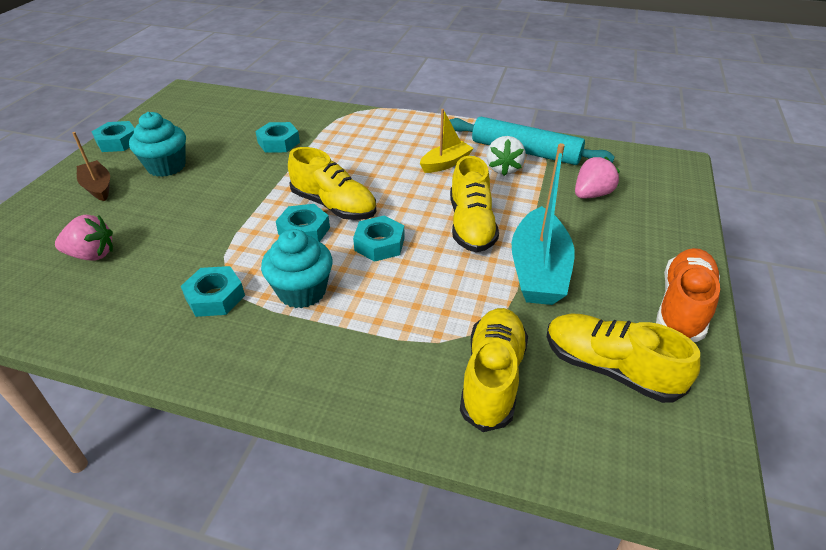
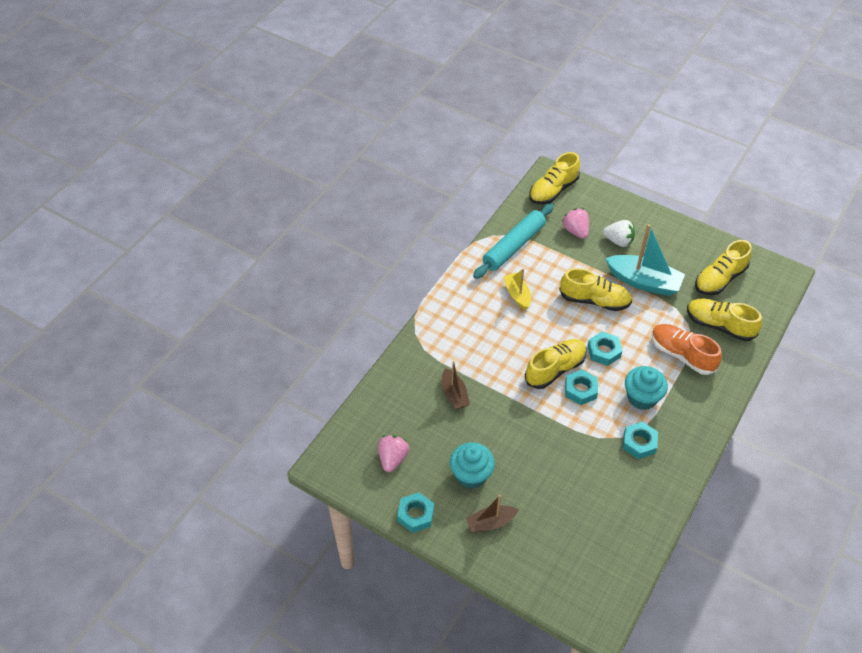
camera: 75 degrees left, 10 degrees up
pink strawberry [55,214,113,261] -> pink strawberry moved to [378,435,409,472]
turquoise nut [255,122,300,152] -> brown boat [442,361,470,410]
white strawberry [487,136,526,176] -> white strawberry moved to [603,220,635,247]
orange shoe [656,248,720,342] -> orange shoe moved to [651,324,722,375]
none -> yellow shoe [529,152,580,204]

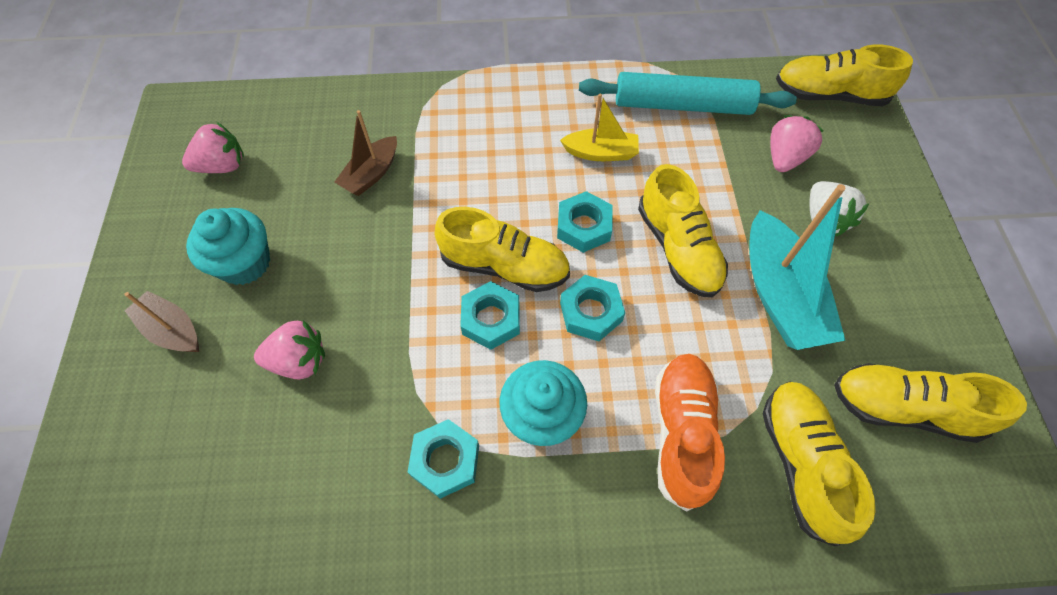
camera: 55 degrees right, 10 degrees up
turquoise nut [397,492,434,533] -> turquoise nut moved to [557,191,613,253]
yellow boat [504,269,531,310] -> yellow boat turned 60 degrees clockwise [560,93,639,161]
none -> pink strawberry [254,320,325,380]

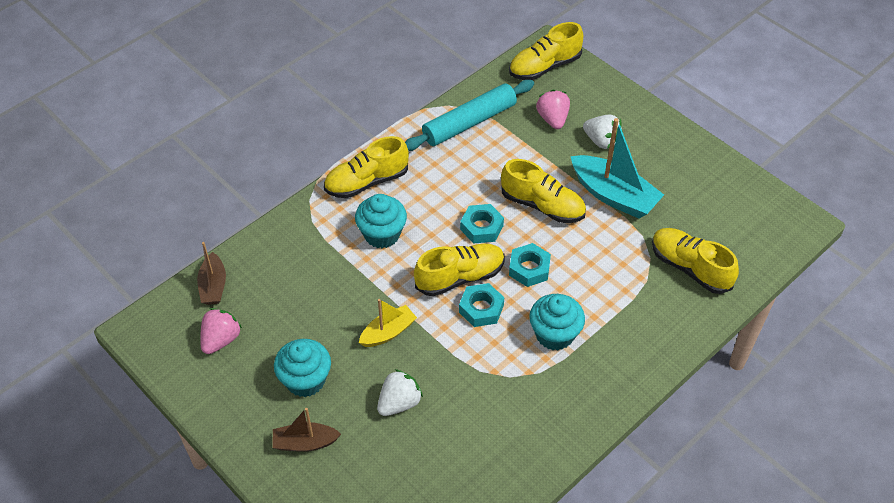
camera: 40 degrees left, 10 degrees down
pink strawberry [254,320,325,380] -> white strawberry [377,369,423,416]
brown boat [334,110,397,196] -> brown boat moved to [197,242,226,305]
turquoise nut [408,419,479,499] -> none
yellow boat [560,93,639,161] -> yellow boat moved to [359,299,417,347]
orange shoe [655,354,725,512] -> none
yellow shoe [834,363,1027,443] -> yellow shoe moved to [324,136,409,198]
none -> turquoise cupcake [355,194,407,248]

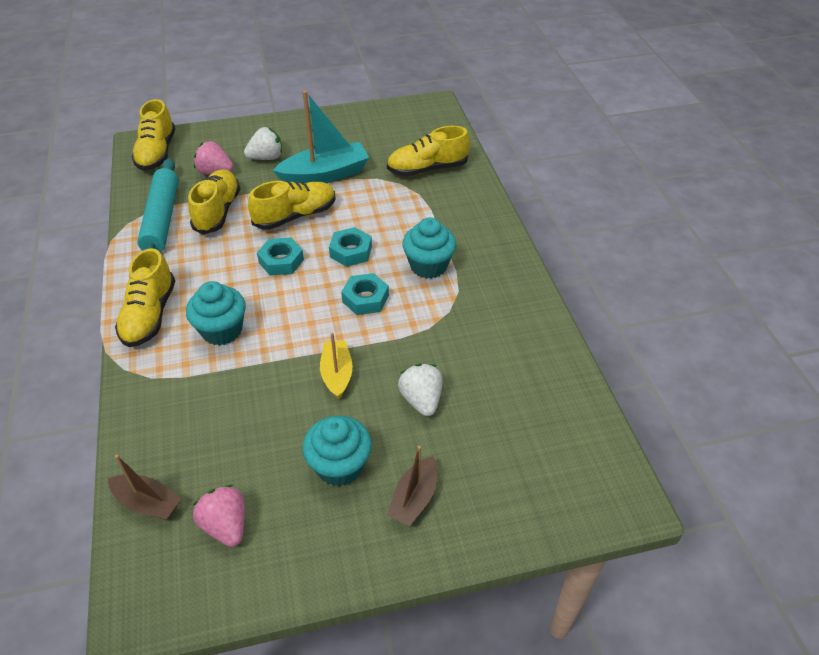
camera: 60 degrees left, 5 degrees down
yellow shoe [414,243,504,296] -> yellow shoe moved to [188,169,240,235]

